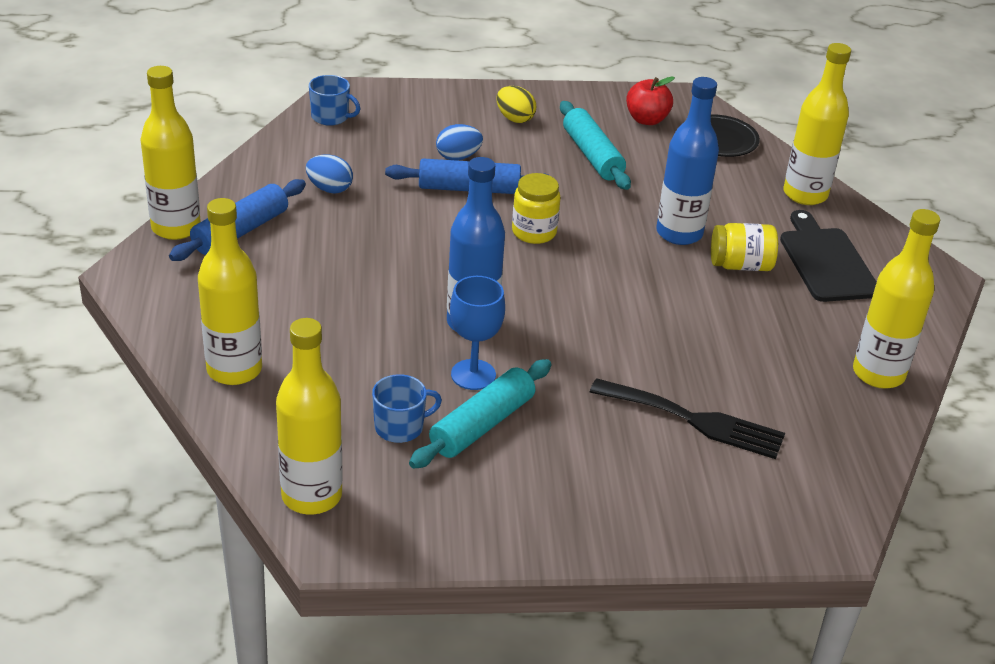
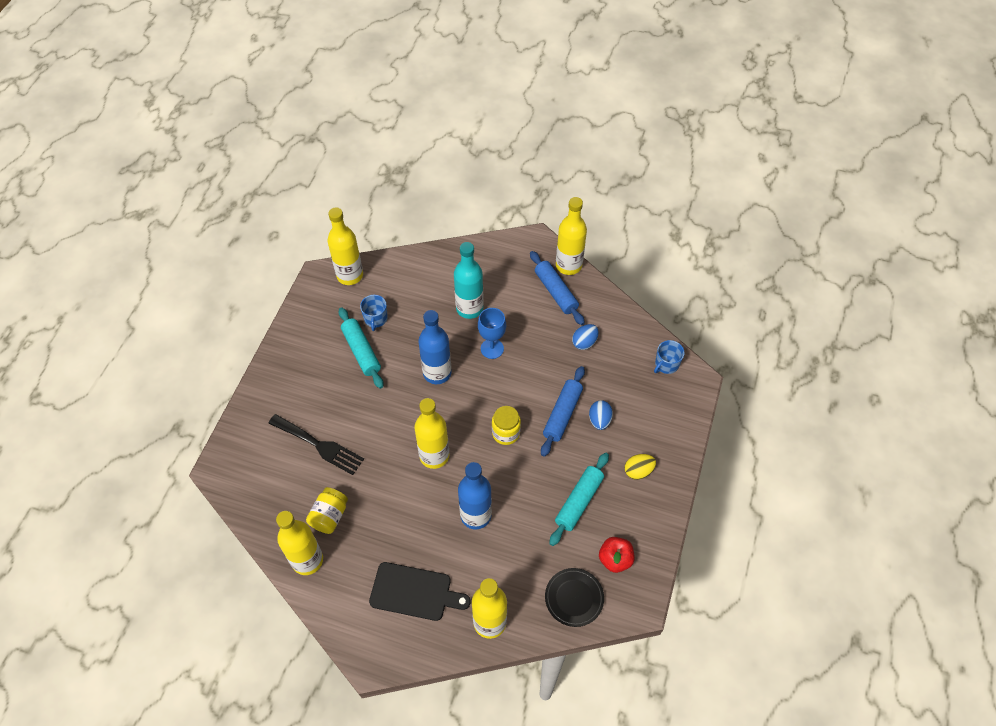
camera: 115 degrees right, 20 degrees up
yellow bottle [198,198,262,385] -> yellow bottle moved to [414,398,449,469]
blue goblet [450,276,505,390] -> blue goblet moved to [478,308,506,359]
turquoise rolling pin [560,101,631,190] -> turquoise rolling pin turned 60 degrees counterclockwise [549,453,609,546]
black fork [590,378,785,459] -> black fork turned 105 degrees counterclockwise [268,414,364,475]
yellow jar [711,223,778,271] -> yellow jar moved to [306,487,348,534]
none -> turquoise bottle [454,242,484,319]

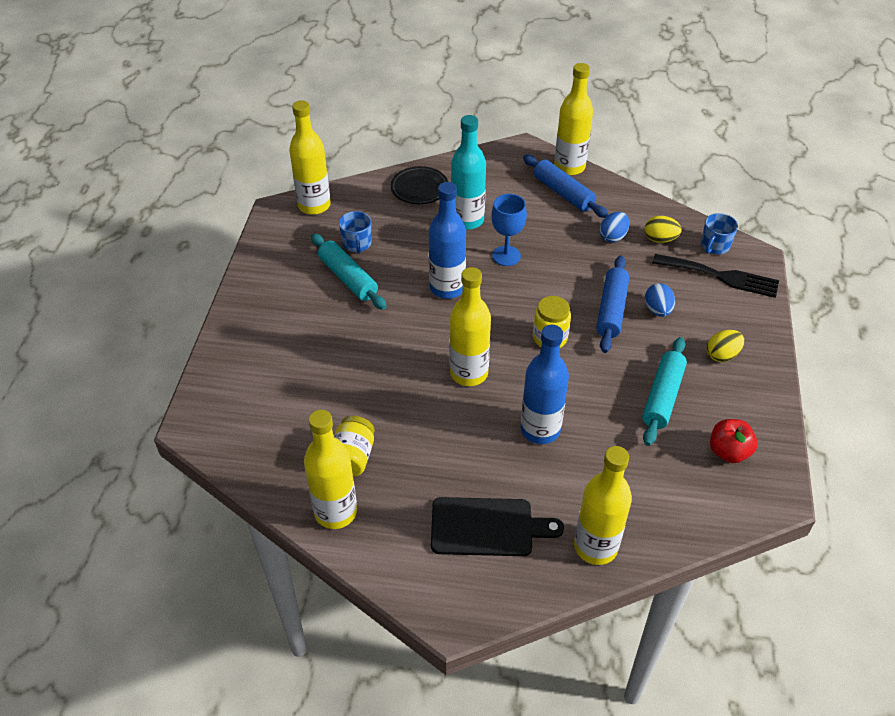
camera: 10 degrees left, 10 degrees down
black fork [268,414,364,475] -> black fork moved to [652,254,779,298]
black plate [545,568,604,627] -> black plate moved to [391,166,448,204]
none -> yellow egg [644,216,682,243]

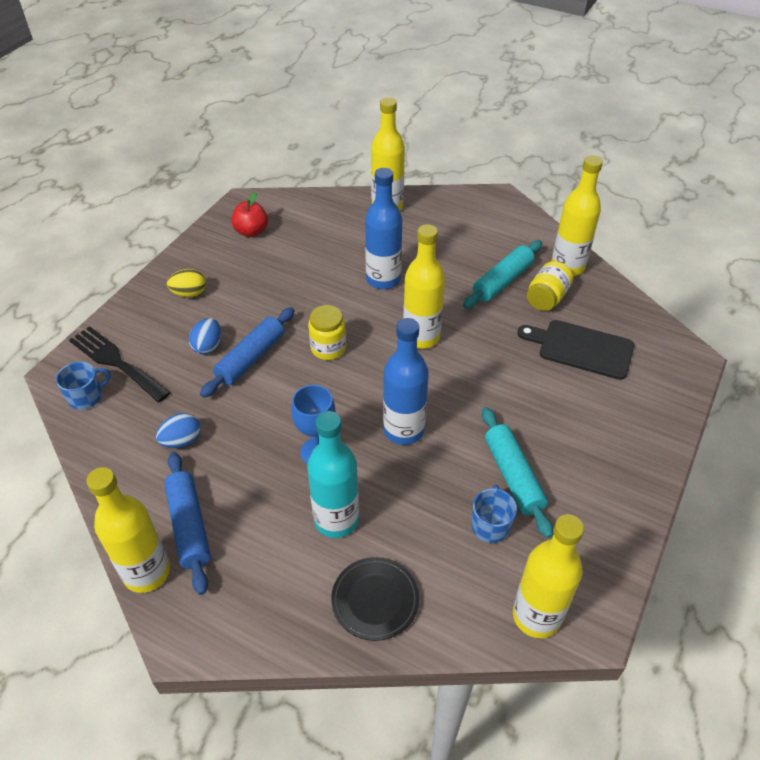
camera: 160 degrees left, 0 degrees up
black cutting board [431,497,564,556] -> black cutting board moved to [517,320,634,380]
turquoise rolling pin [642,337,687,446] -> turquoise rolling pin moved to [463,240,542,308]
yellow egg [644,216,682,243] -> none

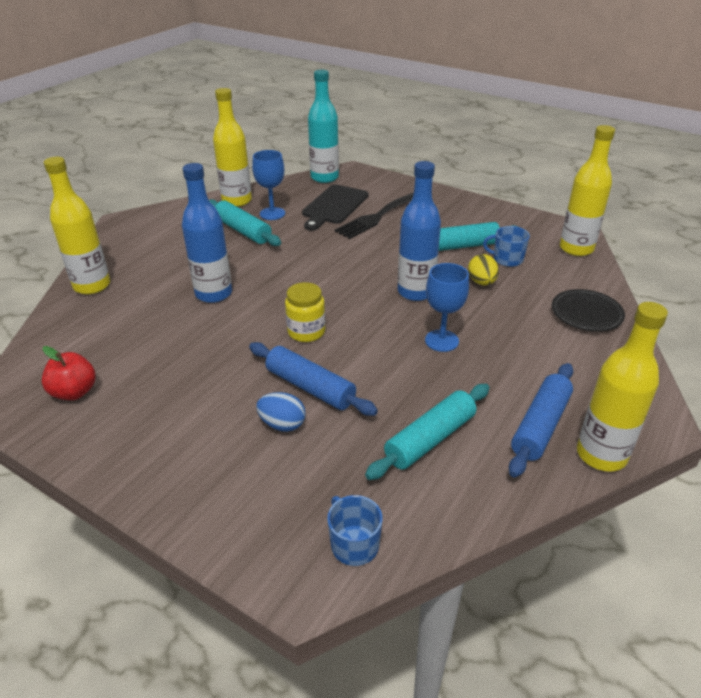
camera: 85 degrees left, 10 degrees down
black fork [69,326,171,402] -> black fork moved to [334,193,414,239]
blue egg [156,413,200,448] -> turquoise rolling pin [365,384,490,480]
blue rolling pin [164,452,211,595] -> blue rolling pin turned 45 degrees counterclockwise [509,363,573,478]
yellow egg [167,269,206,297] -> yellow egg moved to [468,254,499,286]
turquoise bottle [307,411,359,538] -> turquoise bottle moved to [308,70,339,183]
yellow bottle [403,224,445,349] -> none
yellow jar [527,261,573,311] -> blue goblet [252,150,285,220]

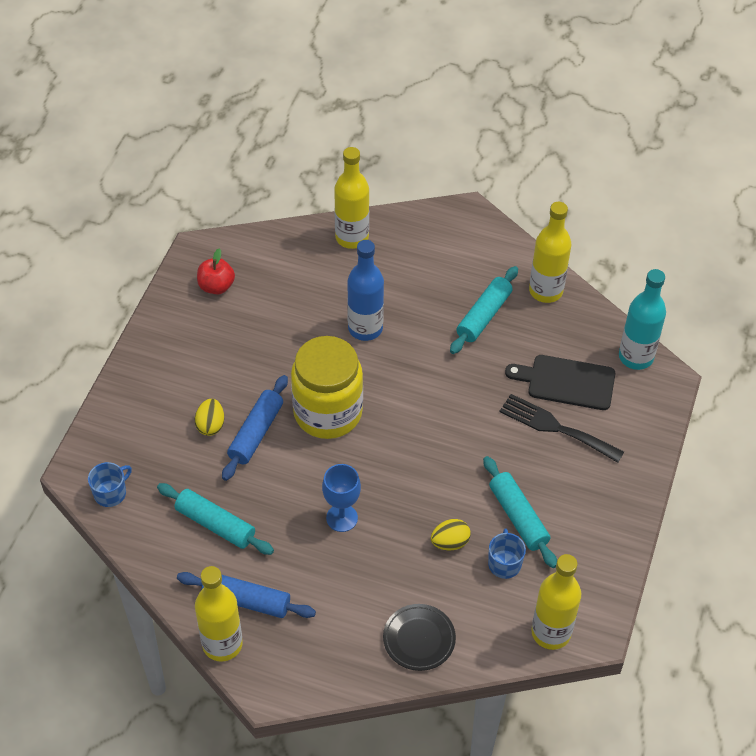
camera: 75 degrees right, 15 degrees up
blue goblet [252,150,285,220] -> none
blue egg [256,392,306,432] -> yellow egg [195,399,224,436]
yellow jar [285,282,325,342] -> yellow jar [291,336,363,439], size x2.00
blue bottle [398,161,441,301] -> none

